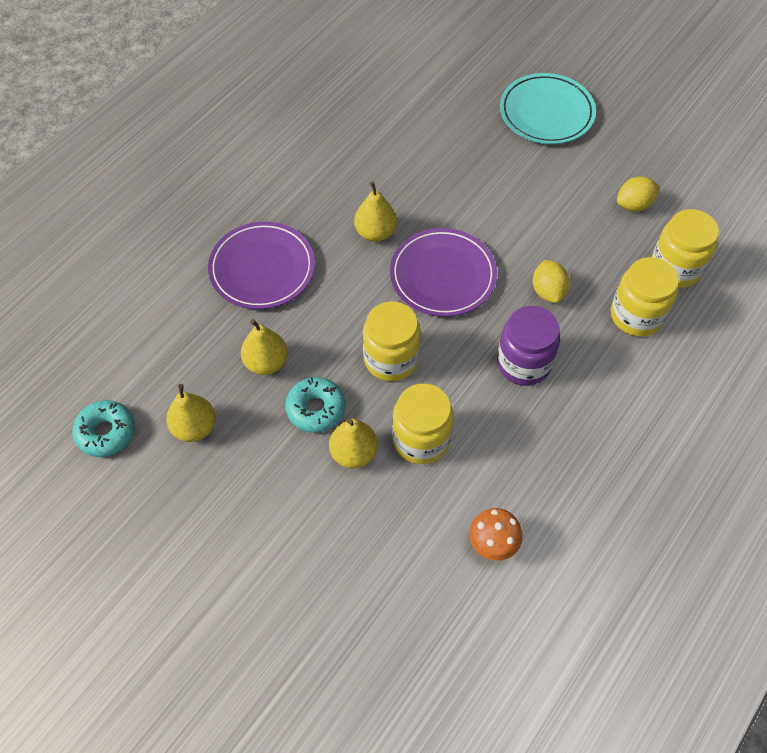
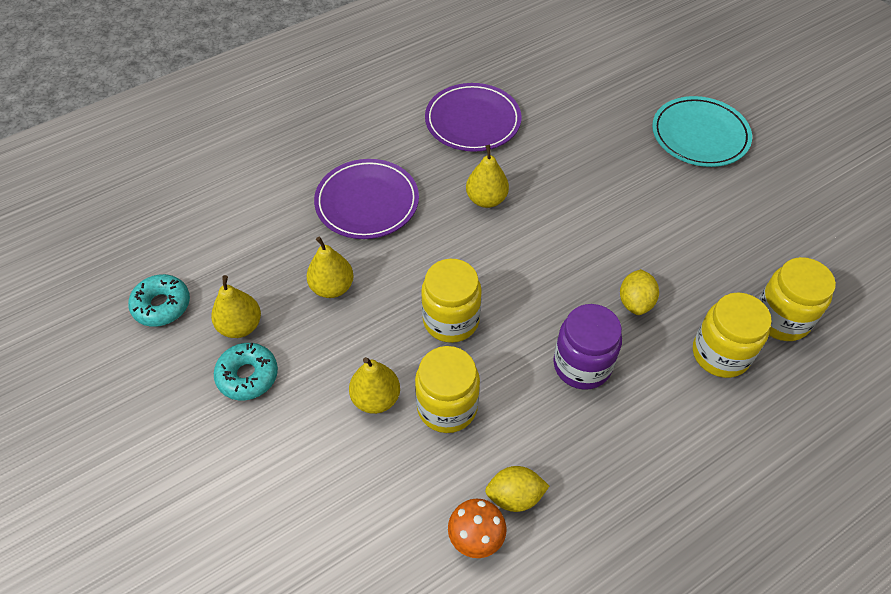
camera: 20 degrees right, 5 degrees down
turquoise donut [285,377,345,433] -> turquoise donut moved to [214,343,278,400]
purple plate [390,228,497,317] -> purple plate moved to [425,83,521,152]
yellow lemon [617,177,660,212] -> yellow lemon moved to [485,466,549,512]

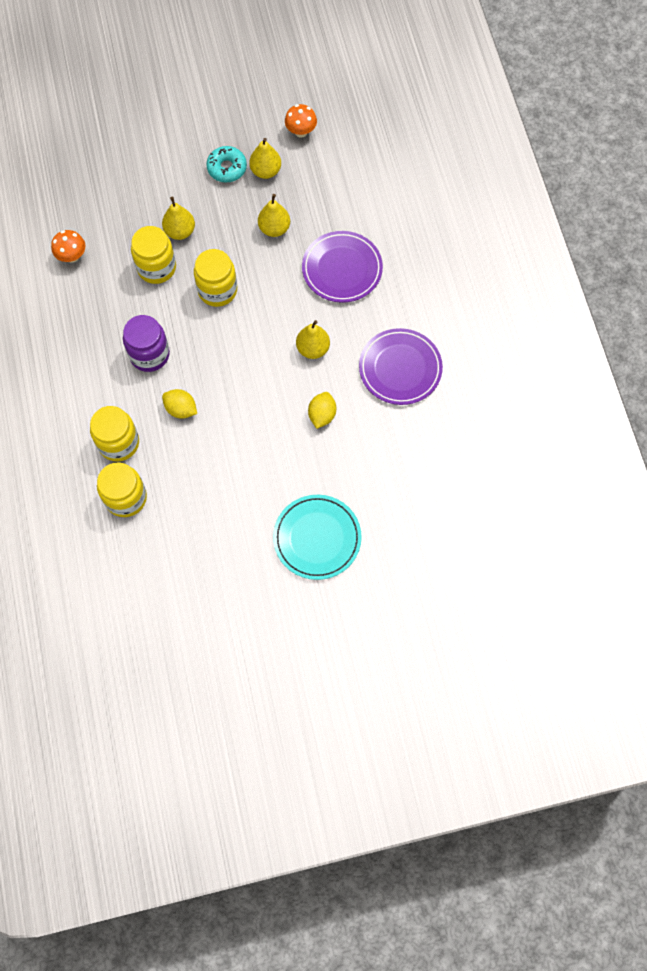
camera: 110 degrees right, 15 degrees up
turquoise donut [128,274,190,327] -> orange mushroom [285,104,317,137]
yellow lemon [485,466,549,512] -> yellow lemon moved to [308,392,336,429]

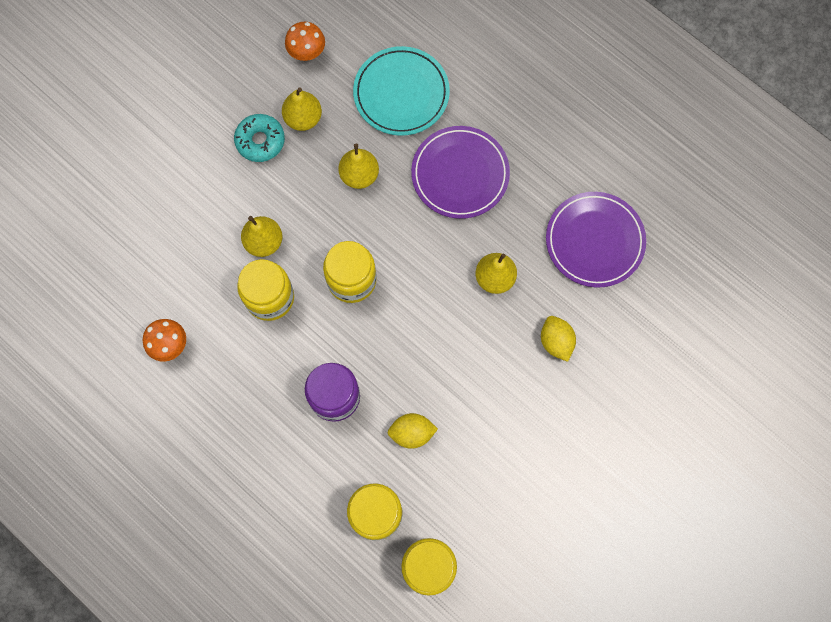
camera: 35 degrees left, 5 degrees up
turquoise plate [273,495,362,580] -> turquoise plate moved to [353,46,450,136]

